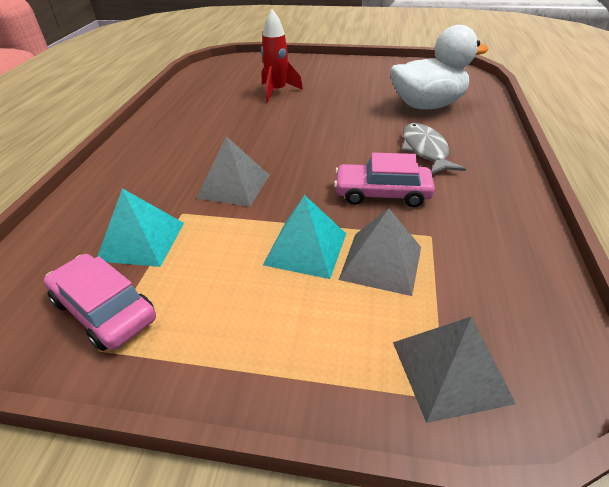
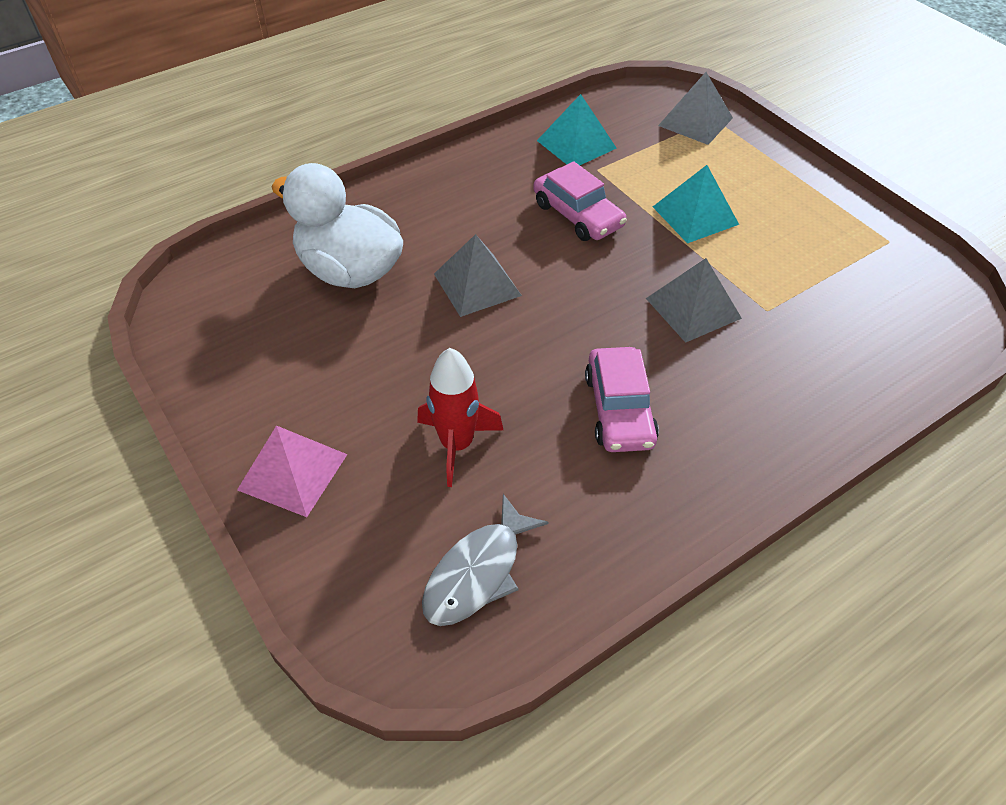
camera: 135 degrees left, 10 degrees up
pink car [44,254,156,351] -> pink car moved to [585,347,659,452]
turquoise pyramid [97,188,184,267] -> turquoise pyramid moved to [537,94,616,165]
grey pyramid [339,208,421,296] -> grey pyramid moved to [434,234,522,317]
grey fish [401,123,466,174] -> grey fish moved to [422,494,549,626]
none -> pink pyramid [237,425,347,517]

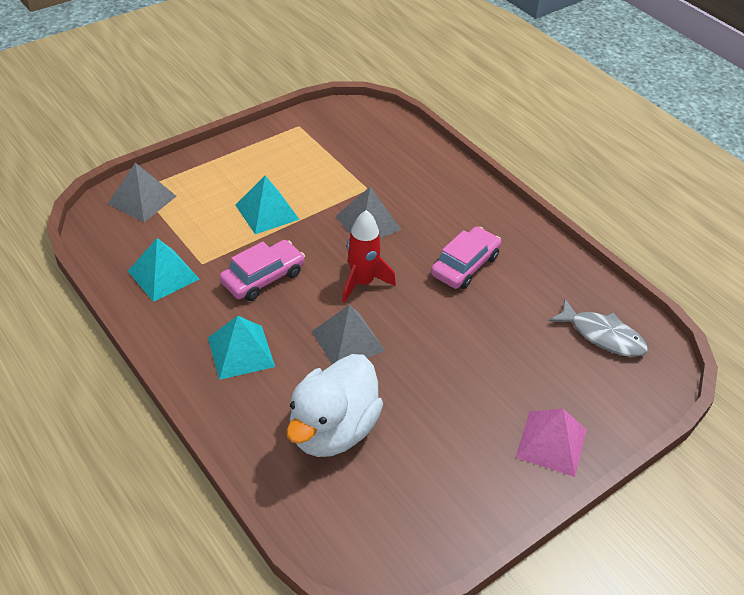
camera: 95 degrees left, 5 degrees down
red rocket [417,348,503,487] -> red rocket moved to [342,210,396,303]
pink car [585,347,659,452] -> pink car turned 45 degrees counterclockwise [431,227,501,289]
none -> turquoise pyramid [208,315,275,380]

